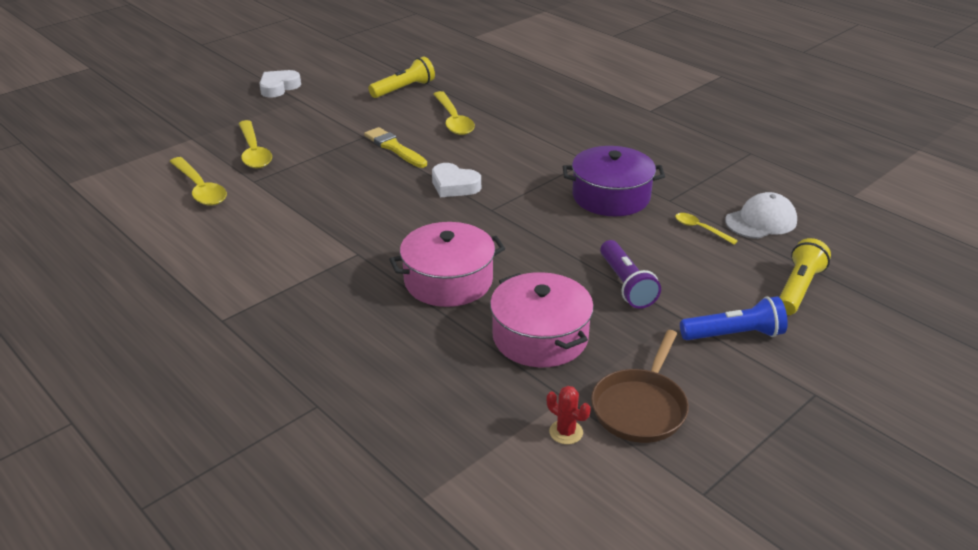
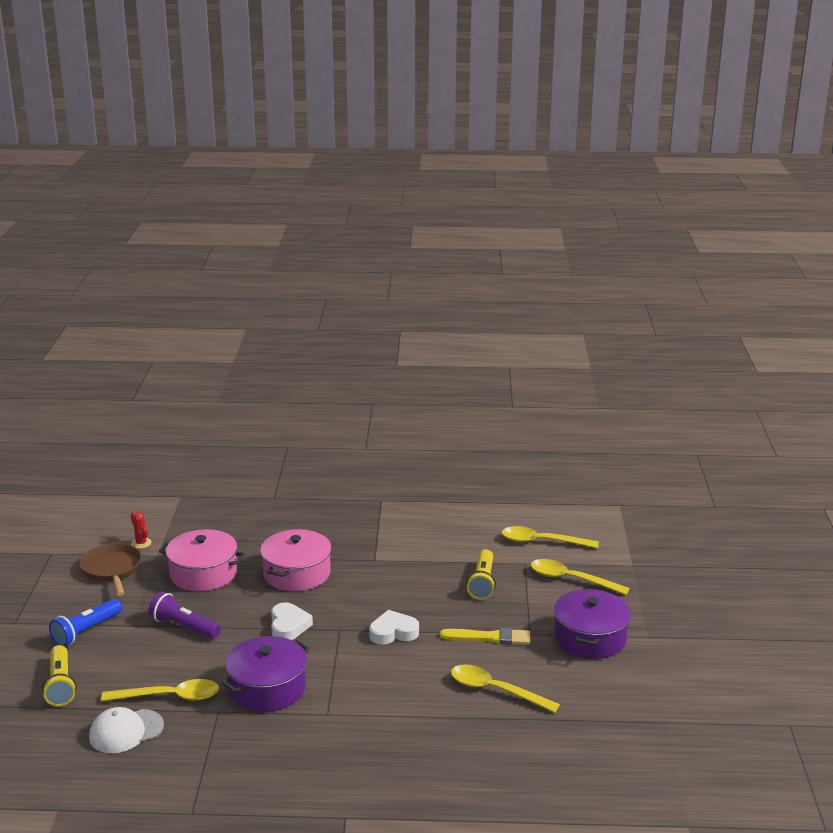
camera: 135 degrees right, 10 degrees down
white heart [259,70,301,98] -> white heart moved to [271,602,313,640]
yellow flashlight [369,56,435,98] -> yellow flashlight moved to [466,549,496,600]
red cactus [547,386,591,444] -> red cactus turned 60 degrees clockwise [131,512,152,549]
yellow spoon [675,213,738,245] -> yellow spoon [101,679,219,701], size x1.80
white cap [725,192,797,239] -> white cap turned 45 degrees clockwise [89,707,164,753]
none -> purple pot [554,589,631,659]

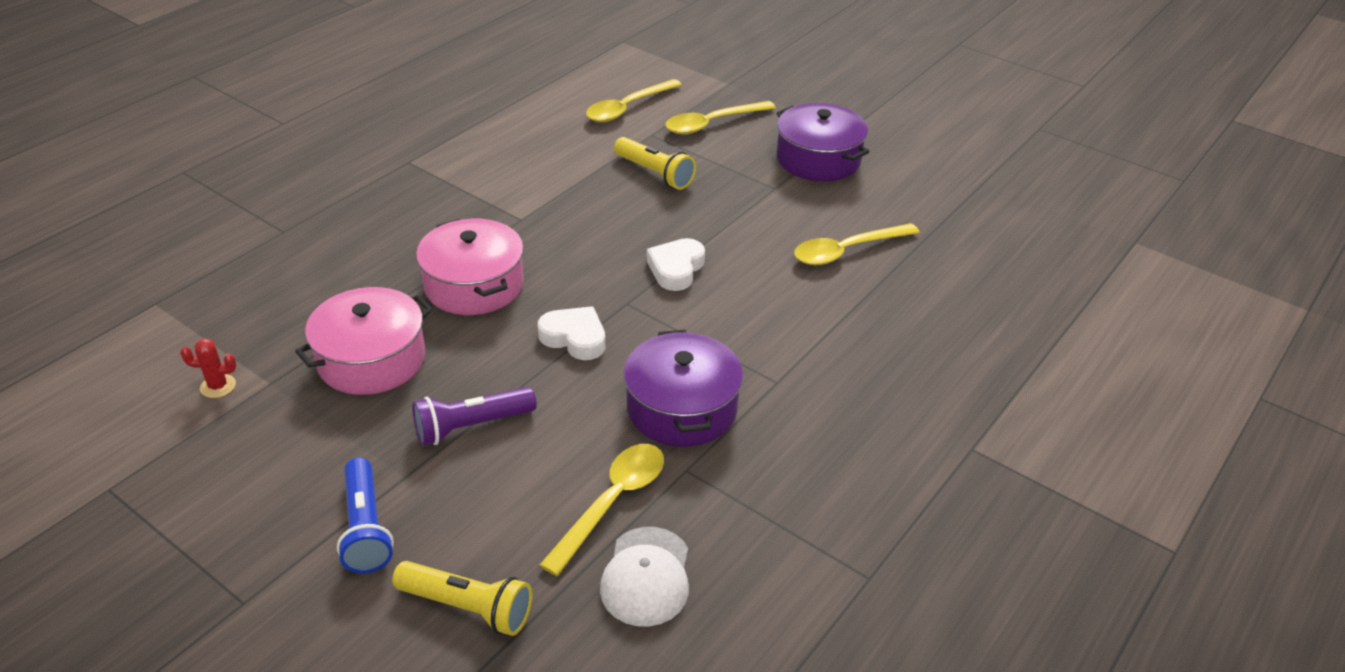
camera: 55 degrees left, 15 degrees up
brown pan [80,543,142,596] -> none
yellow brush [440,628,530,645] -> none

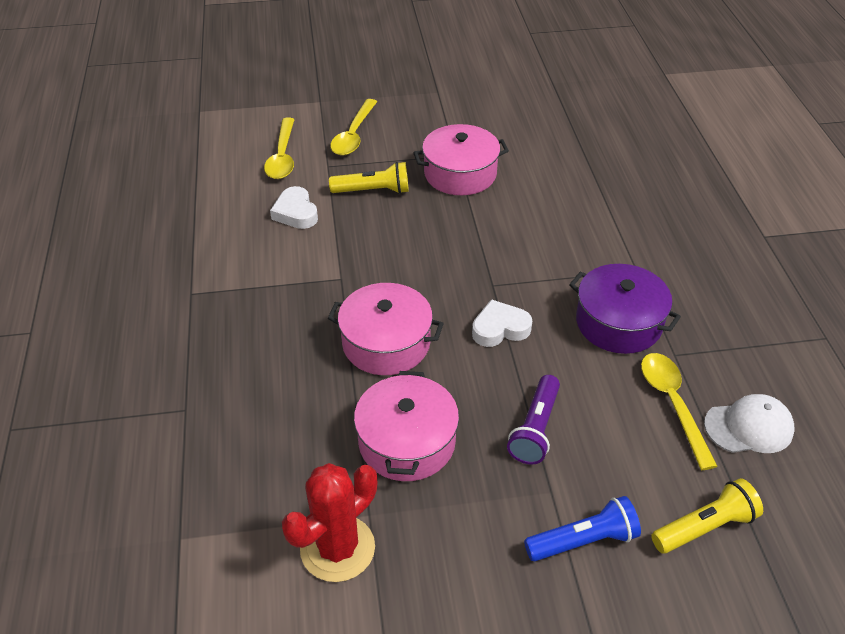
camera: 45 degrees left, 5 degrees up
red cactus [180,338,237,398] -> red cactus [282,463,377,582], size x2.24
blue flashlight [337,457,394,573] -> blue flashlight turned 45 degrees counterclockwise [524,496,641,561]
white cap [600,527,689,627] -> white cap turned 60 degrees counterclockwise [704,394,795,453]
white heart [647,238,705,291] -> white heart moved to [270,186,318,229]
purple pot [776,103,870,181] -> none
yellow spoon [794,223,920,265] -> none
none -> pink pot [413,124,509,195]

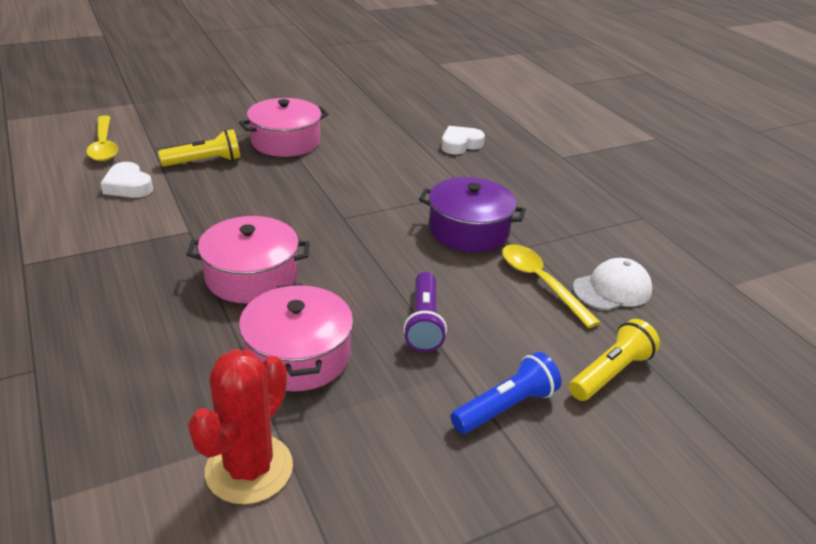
camera: 20 degrees left, 10 degrees down
yellow spoon [330,99,377,155] -> none
white heart [472,299,532,347] -> white heart moved to [441,126,485,154]

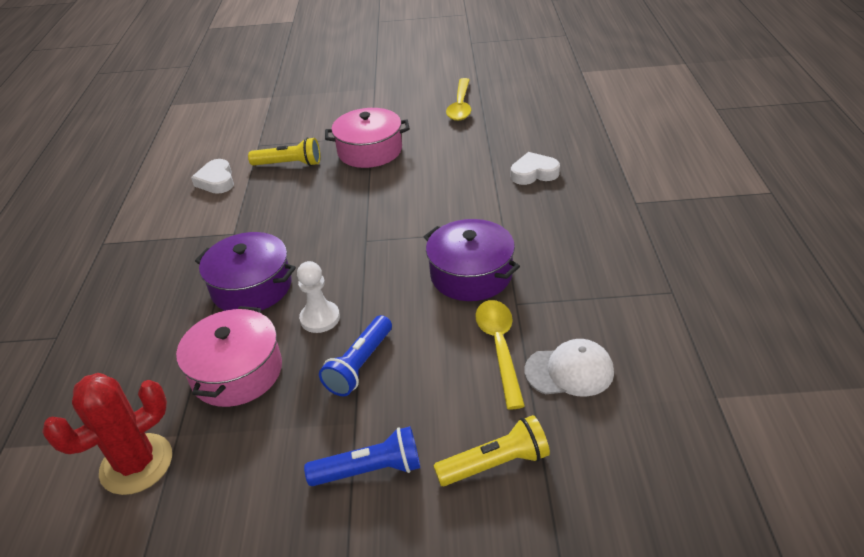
camera: 30 degrees right, 5 degrees up
yellow spoon [86,115,118,161] -> yellow spoon moved to [446,78,471,121]
pink pot [187,216,310,304] -> purple pot [195,232,296,311]
purple flashlight [403,272,447,352] -> blue flashlight [319,315,392,396]
none -> white pawn [297,261,340,333]

